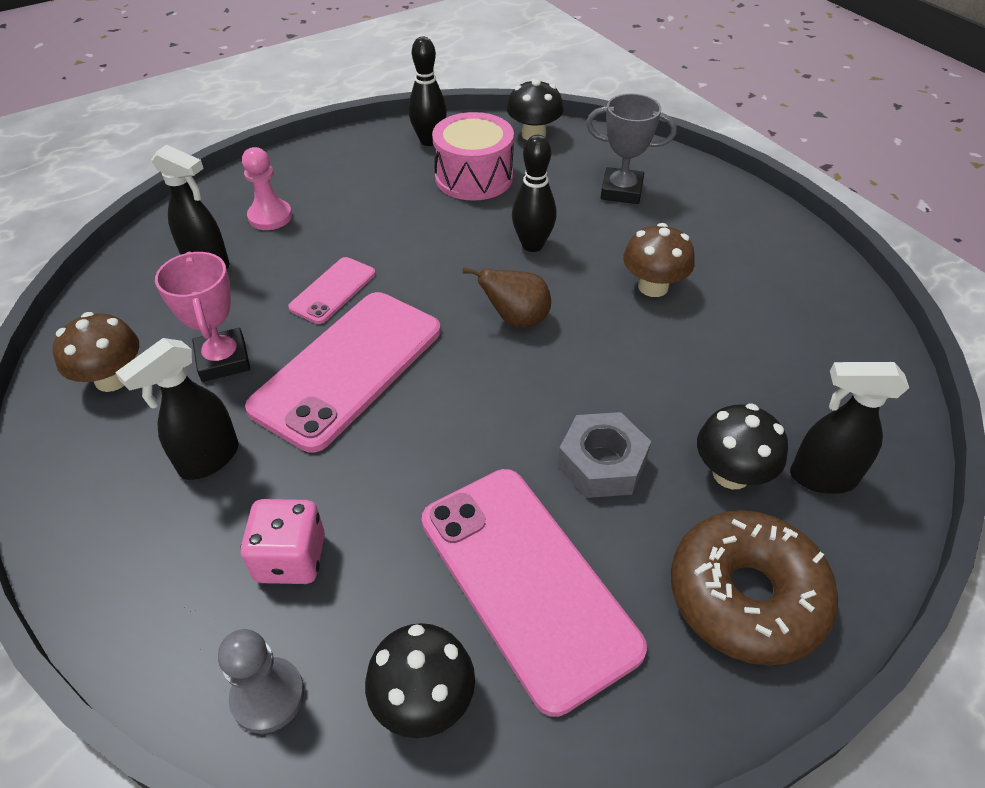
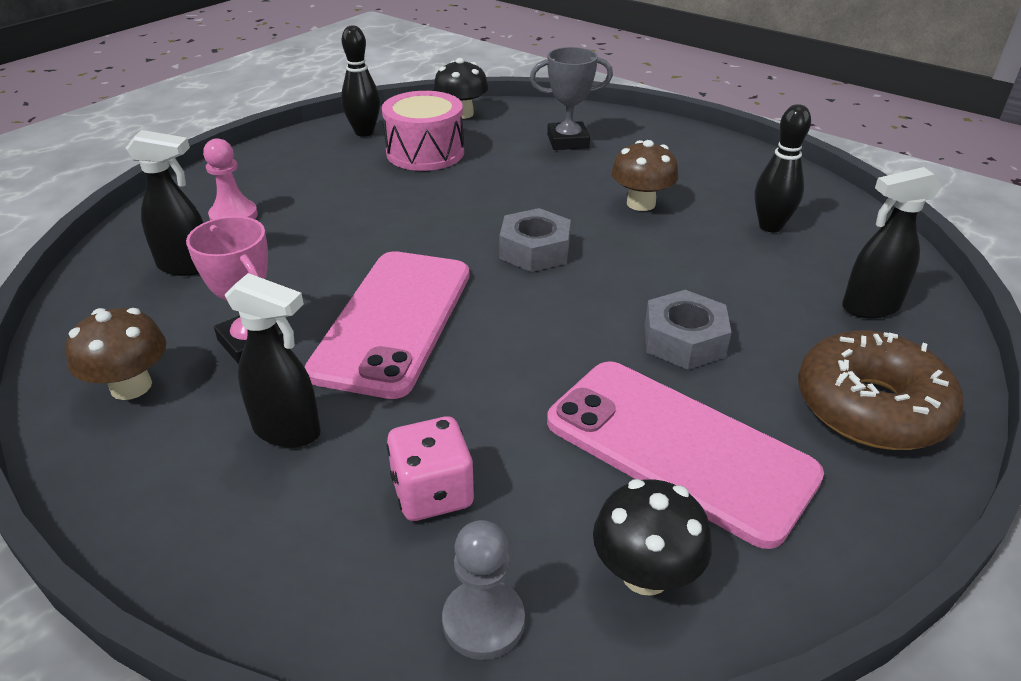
camera: 20 degrees left, 10 degrees down
black spray bottle [115,338,239,480] -> black spray bottle turned 90 degrees counterclockwise [225,273,321,448]
pink phone [288,257,375,324] -> none
brown pear [462,267,551,328] -> grey nut [499,208,571,272]
black bowling pin [512,135,557,252] -> black bowling pin moved to [754,104,811,232]
black mushroom [697,404,788,489] -> none

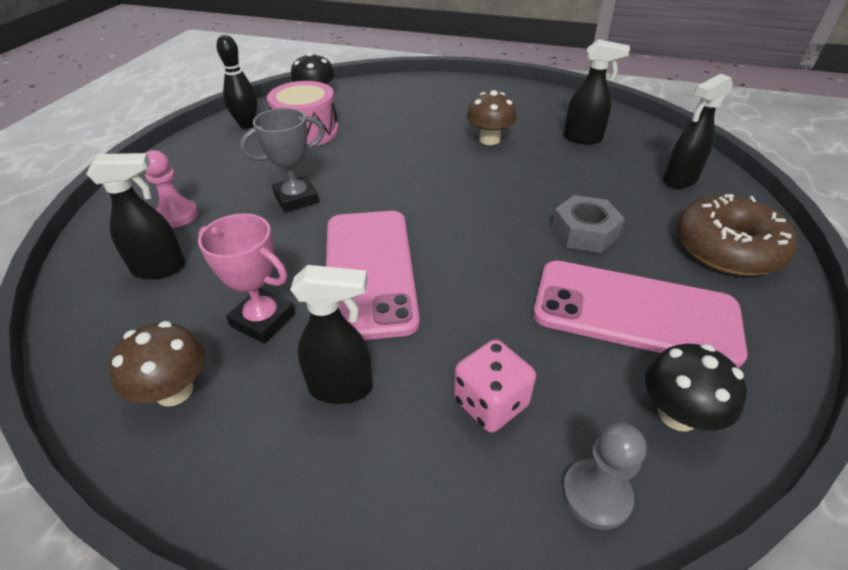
camera: 20 degrees left, 5 degrees up
grey nut [499,208,571,272] -> none
grey trophy [530,47,613,150] -> grey trophy moved to [240,108,325,212]
black bowling pin [754,104,811,232] -> black spray bottle [564,39,630,144]

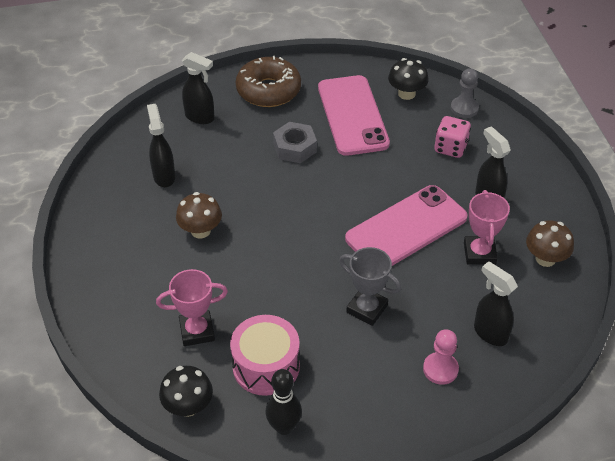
camera: 120 degrees left, 5 degrees up
none -> pink trophy [156,269,228,346]

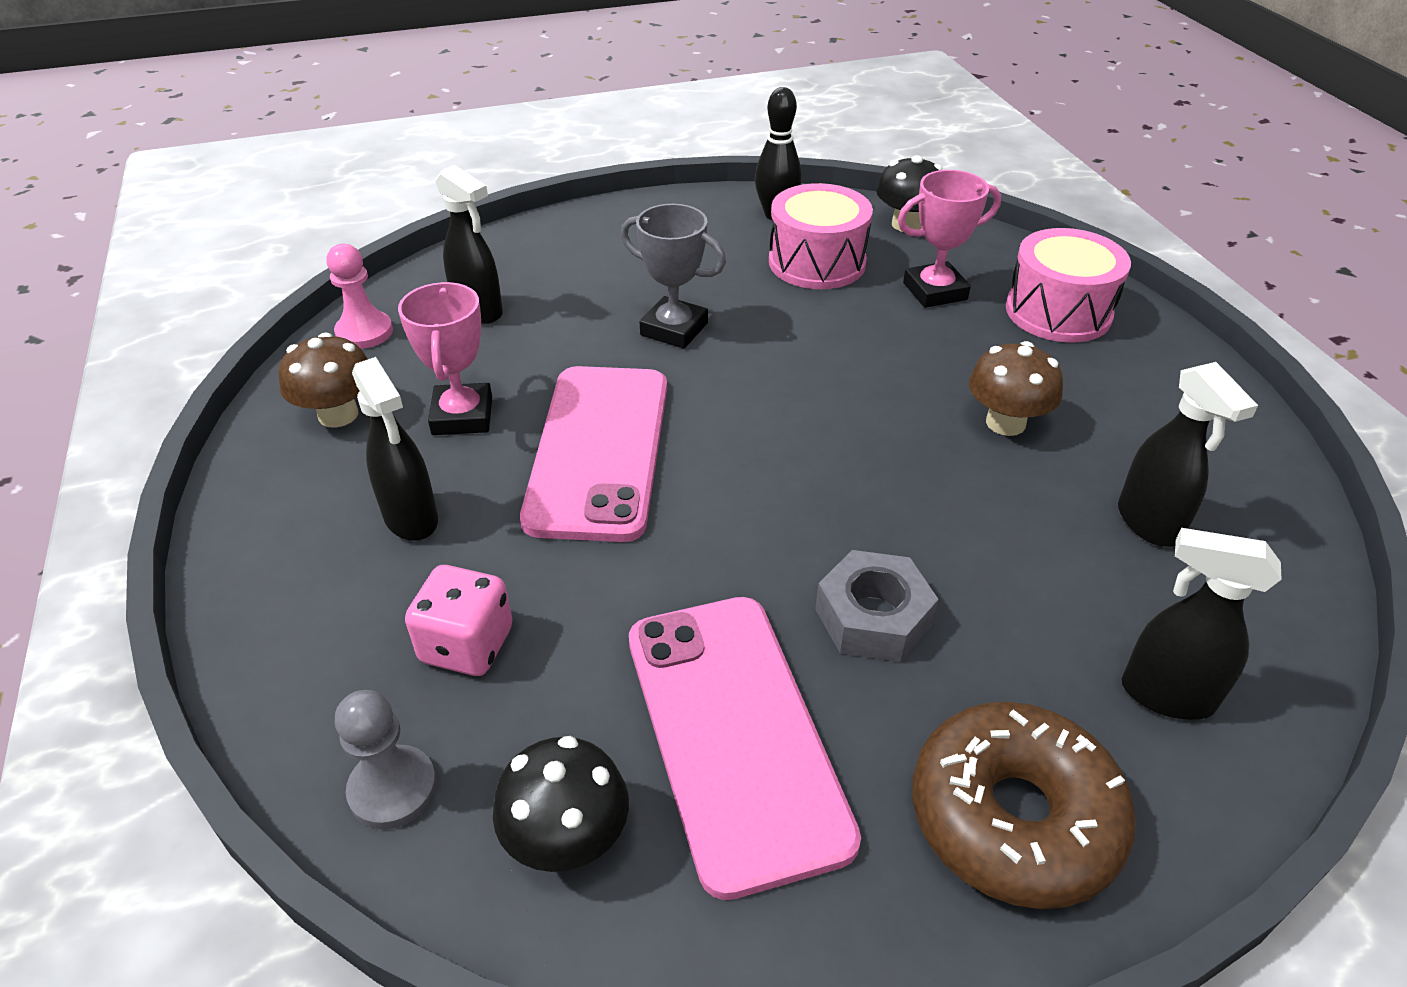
camera: 175 degrees right, 5 degrees down
pink phone [345,185,468,266] -> pink phone turned 45 degrees counterclockwise [520,366,667,542]
pink pawn [423,329,459,385] -> pink pawn moved to [327,244,393,349]
none -> pink drum [1006,228,1131,343]

